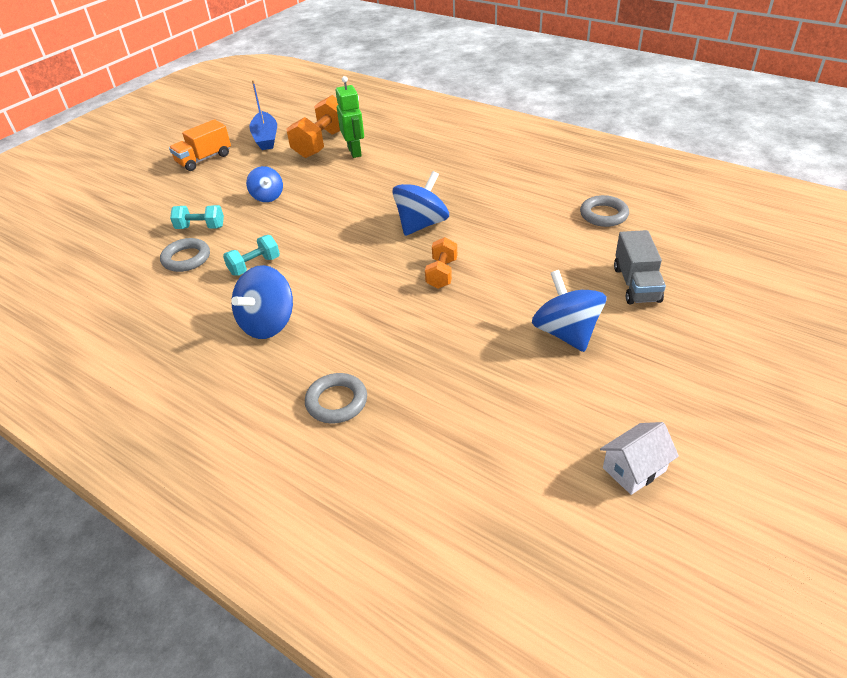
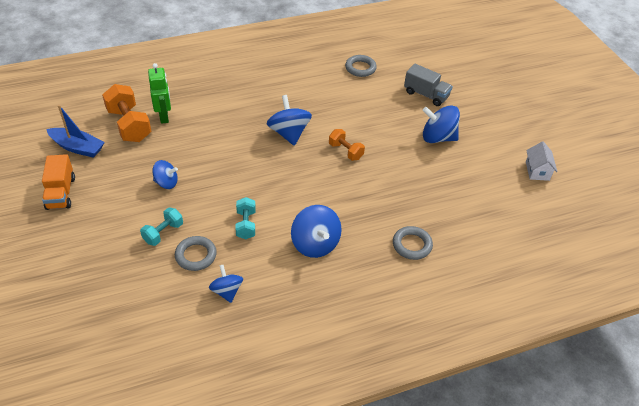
camera: 60 degrees left, 5 degrees up
green robot [336,76,364,158] -> green robot turned 60 degrees clockwise [148,63,171,124]
none -> blue spinning top [209,265,243,303]

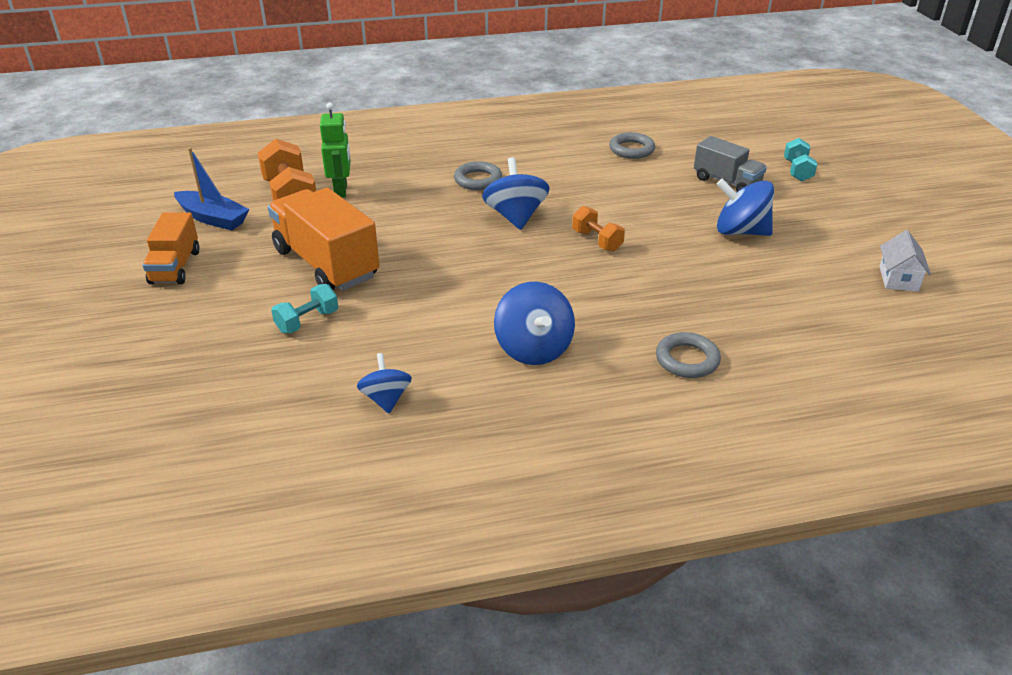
camera: 10 degrees right, 10 degrees down
blue spinning top [152,160,178,189] -> orange truck [268,188,380,290]
grey ring [175,236,217,271] -> grey ring moved to [454,161,502,190]
turquoise dumbbell [235,197,256,239] -> turquoise dumbbell moved to [784,138,817,182]

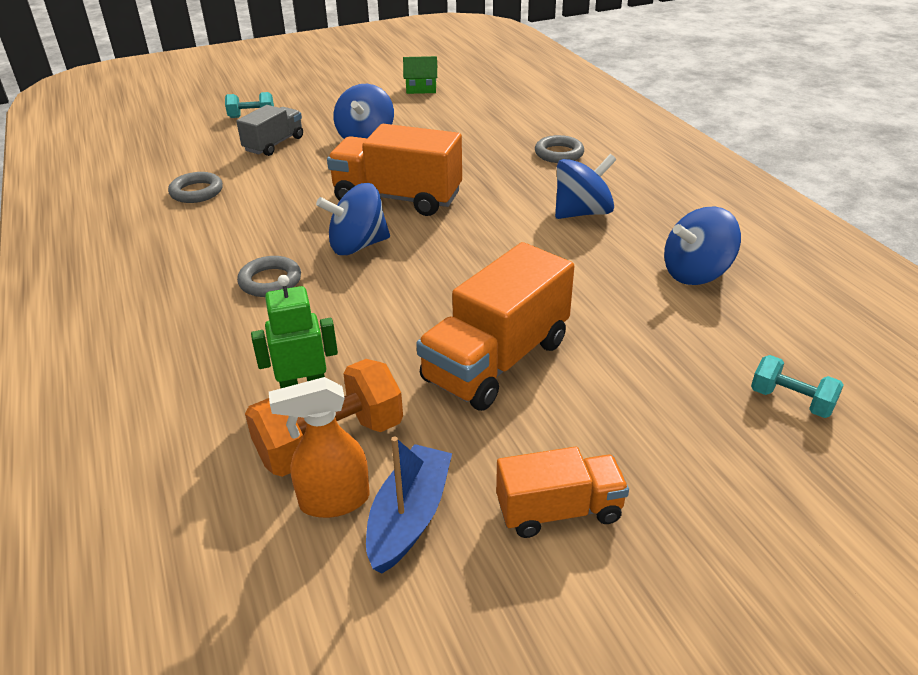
camera: 100 degrees left, 0 degrees up
turquoise dumbbell [271,284,338,333] -> turquoise dumbbell moved to [751,355,844,418]
blue spinning top [357,353,412,413] -> blue spinning top [664,206,741,285], size x1.61
orange dumbbell [572,206,625,252] -> orange truck [327,124,462,216]
white house [879,230,931,292] -> green house [403,56,438,94]
none -> orange spray bottle [269,377,369,518]

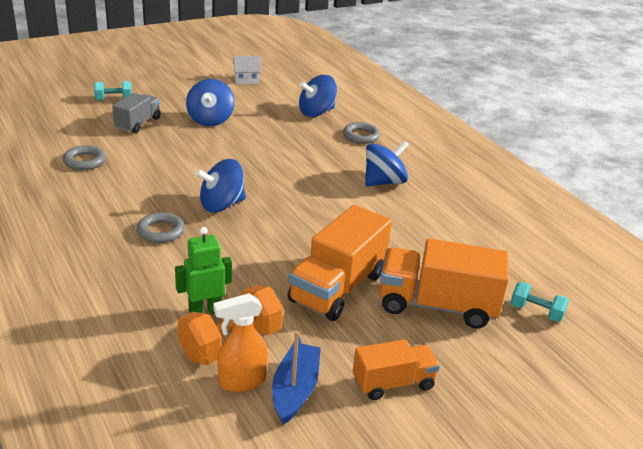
camera: 10 degrees left, 5 degrees down
orange truck [327,124,462,216] -> orange truck moved to [379,238,509,329]
green house [403,56,438,94] -> white house [233,56,261,84]
blue spinning top [664,206,741,285] -> blue spinning top moved to [299,75,337,117]

